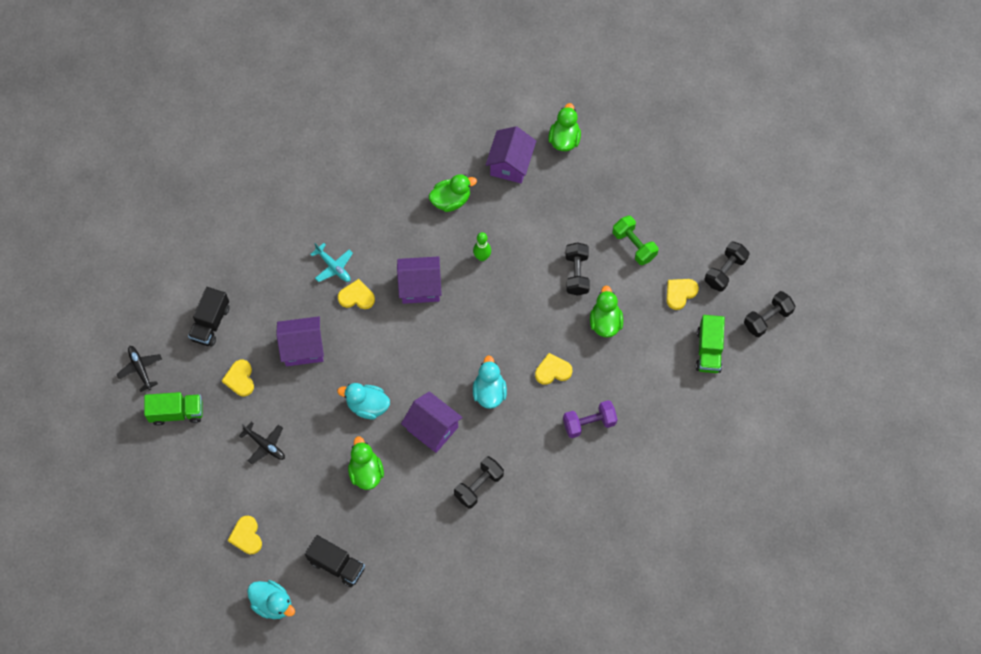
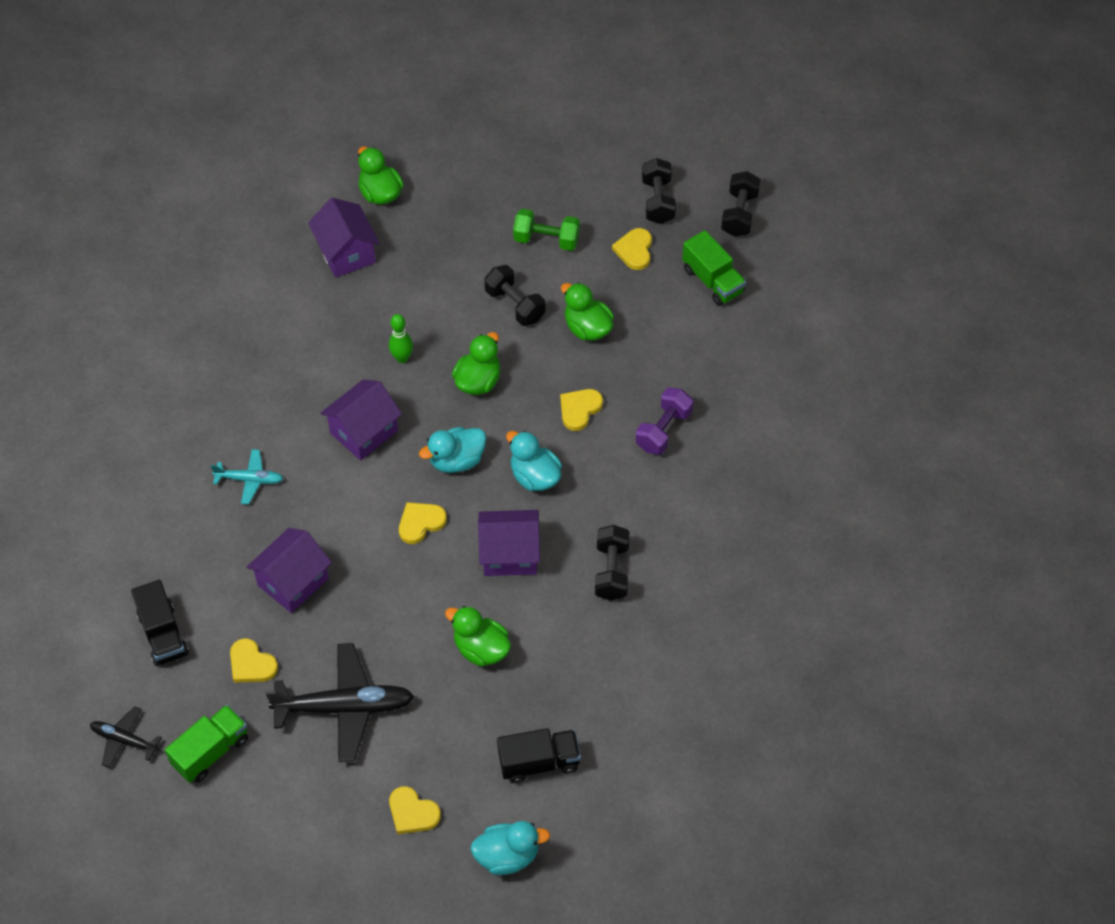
camera: 40 degrees left, 10 degrees down
black plane [239,422,285,464] -> black plane [265,643,414,762], size x1.89
turquoise duck [337,383,390,419] -> turquoise duck moved to [419,427,486,473]
yellow heart [338,279,375,309] -> yellow heart moved to [399,502,447,544]
green duck [429,174,477,212] -> green duck moved to [452,332,500,395]

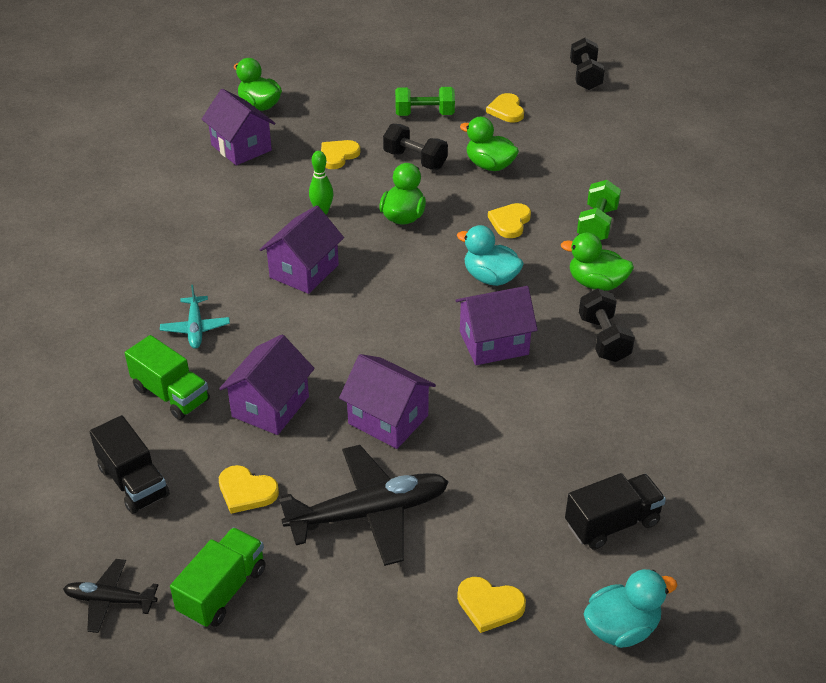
camera: 15 degrees left, 15 degrees down
turquoise plane [211,449,283,504] -> turquoise plane turned 90 degrees clockwise [160,285,230,349]
yellow heart [399,502,447,544] -> yellow heart moved to [321,140,360,169]
turquoise duck [419,427,486,473] -> none
green duck [445,606,511,667] -> green duck moved to [561,232,634,291]
purple dumbbell [636,387,693,455] -> green dumbbell [577,180,621,240]
black dumbbell [642,158,676,224] -> none
green truck [682,230,746,306] -> green truck moved to [125,335,210,420]
none -> purple house [339,354,436,449]

